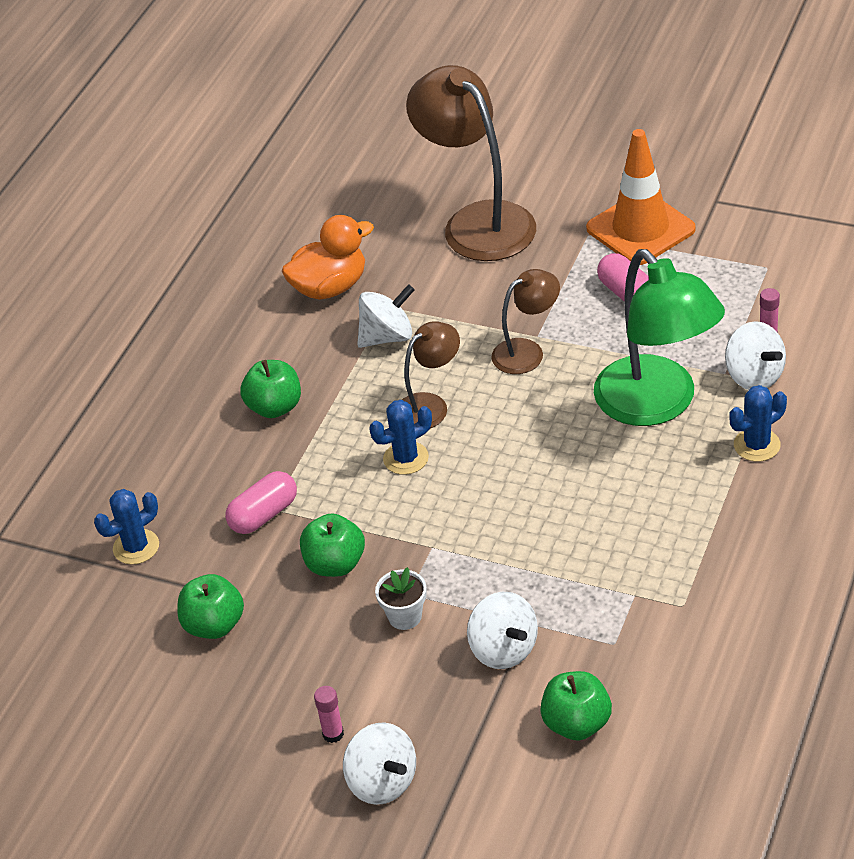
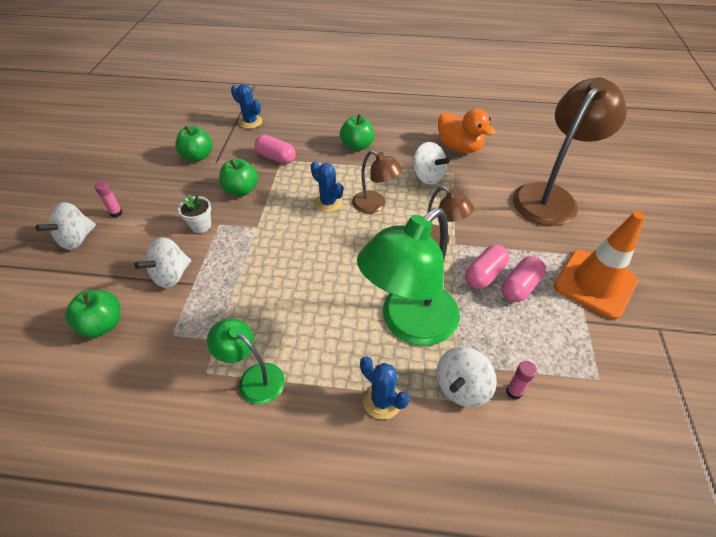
camera: 70 degrees right, 5 degrees up
none -> green lamp [207,318,285,404]
none -> pink capsule [465,244,510,289]

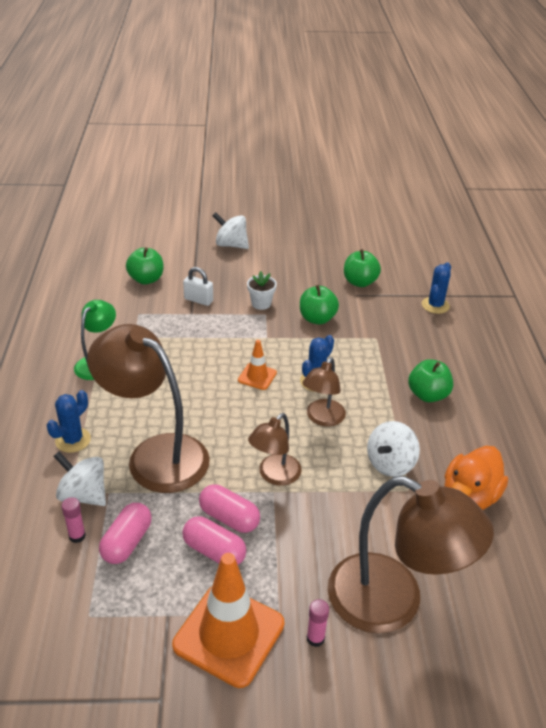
camera: 80 degrees right, 10 degrees down
pink glue stick [94,181,123,217] -> pink glue stick moved to [307,599,329,647]
white spinning top [134,237,191,288] -> white padlock [183,267,213,306]
pink capsule [255,135,296,164] -> pink capsule moved to [99,503,152,564]
green lamp [357,208,460,346] -> brown lamp [87,324,210,493]
none -> orange traffic cone [238,340,277,390]

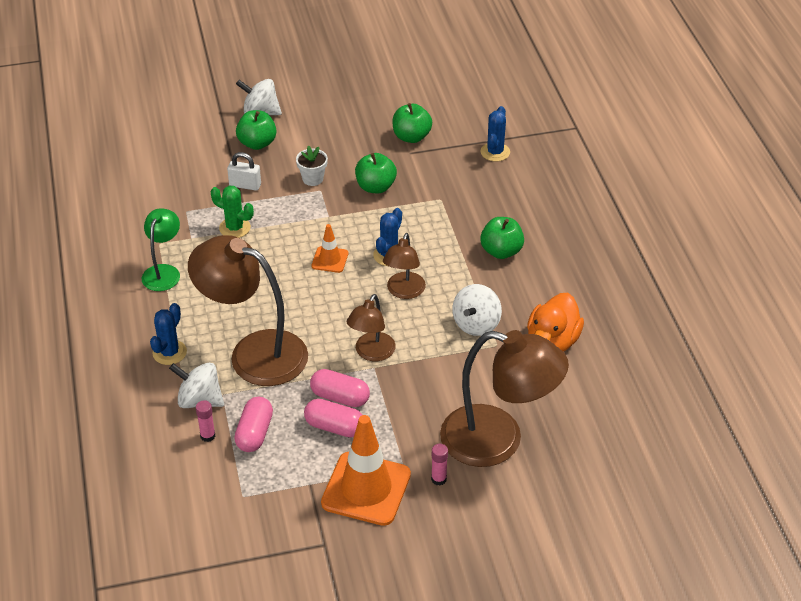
camera: 10 degrees left, 5 degrees up
green apple [126,247,163,284] -> green apple moved to [236,110,276,150]
none -> green cactus [210,186,254,238]

